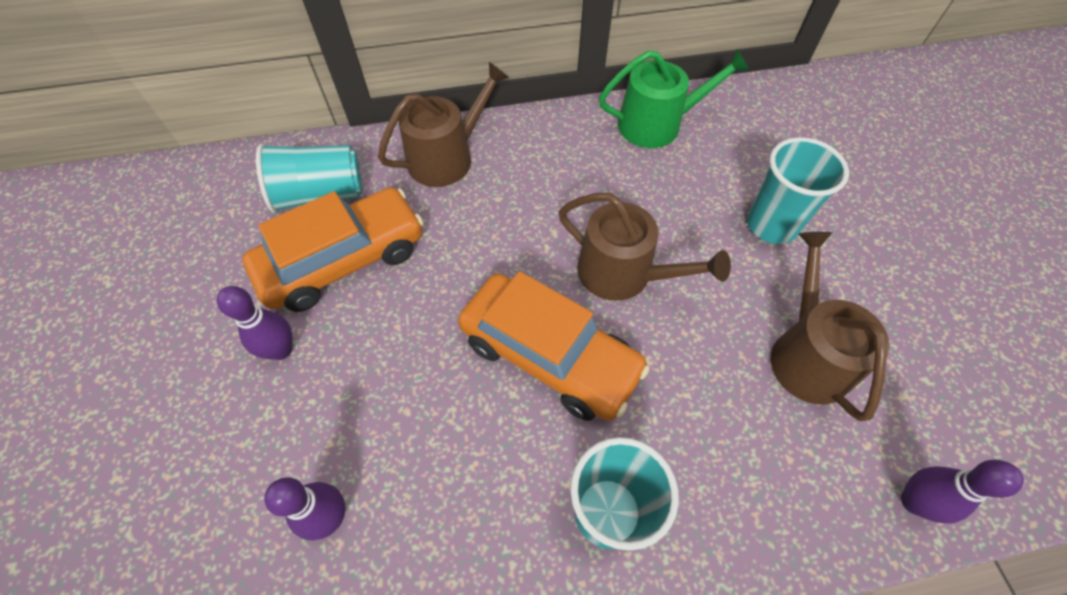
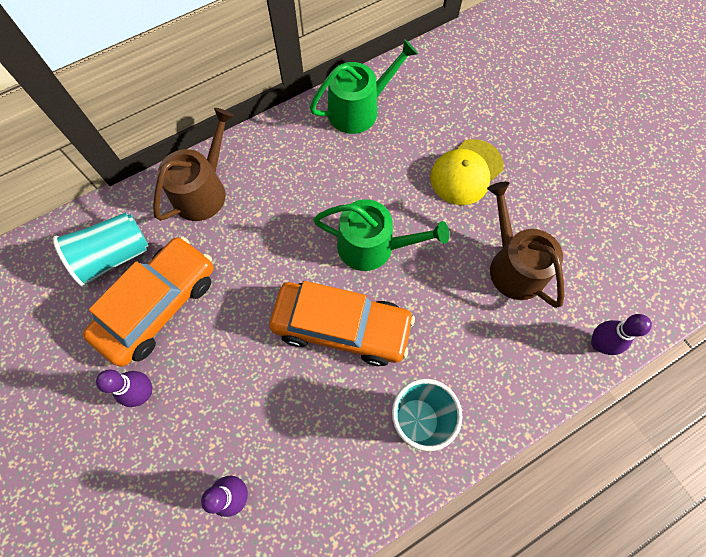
camera: 20 degrees left, 10 degrees up
brown watering can [559,193,731,301] -> green watering can [313,199,449,271]
turquoise cup [747,137,849,244] -> yellow cap [430,139,504,205]

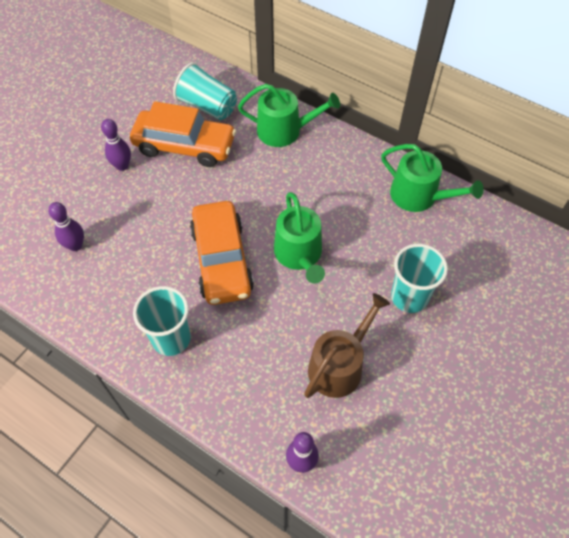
camera: 65 degrees right, 10 degrees down
brown watering can [153,108,234,221] -> green watering can [238,84,340,147]
yellow cap [430,139,504,205] -> turquoise cup [391,244,448,313]

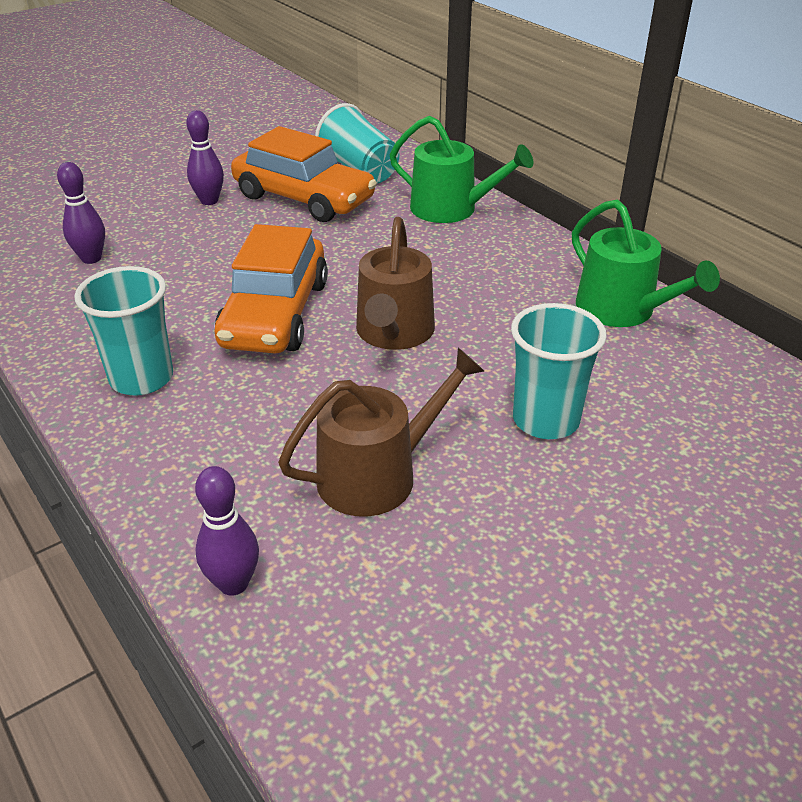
camera: 20 degrees right, 20 degrees down
green watering can [274,192,325,284] -> brown watering can [356,217,435,350]

